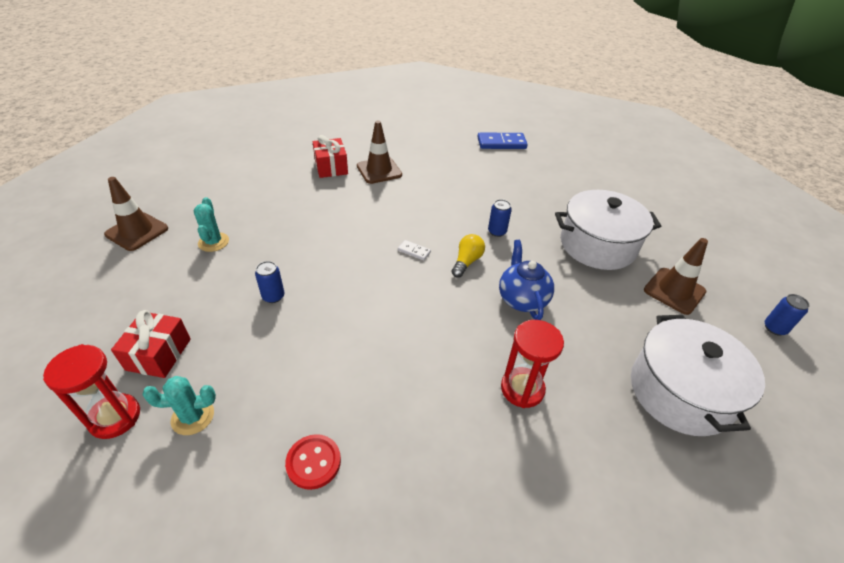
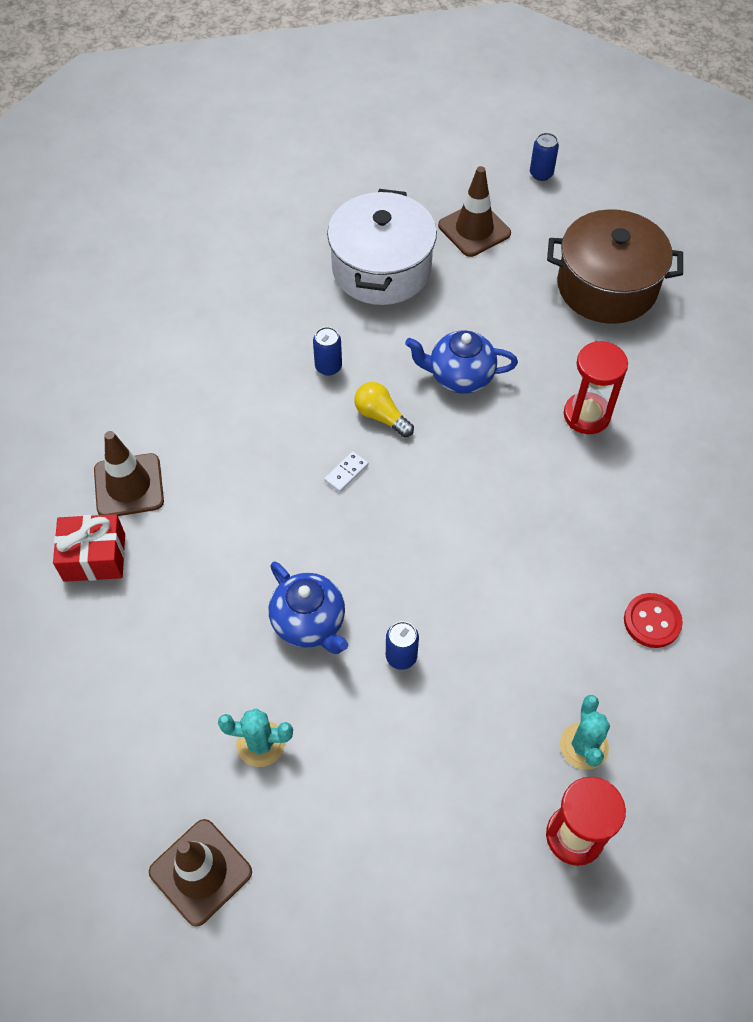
camera: 75 degrees left, 15 degrees up
red gift [111,310,191,378] -> none
blue domino [477,133,528,149] -> none
white pot [631,315,765,436] -> brown pot [547,209,683,324]
none -> blue teapot [269,561,348,654]

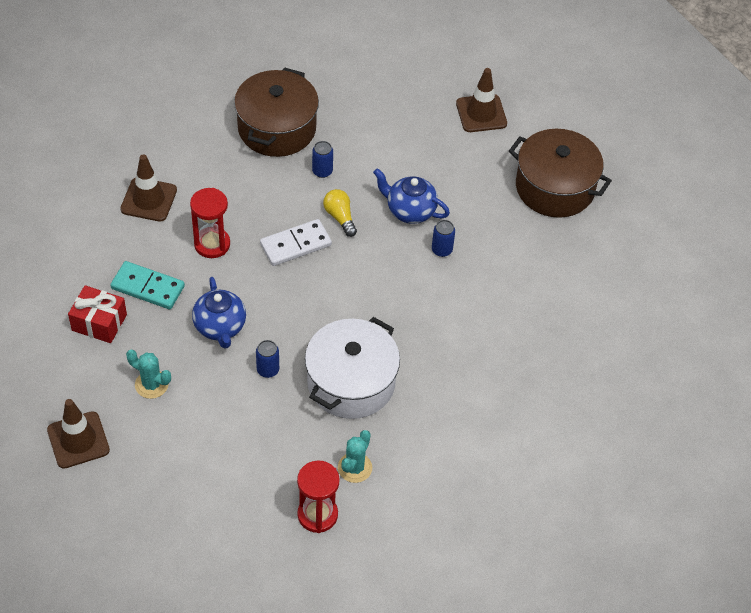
camera: 20 degrees right, 5 degrees down
red gift [53,514,125,582] -> red gift moved to [68,285,127,343]
white domino [324,451,368,492] -> white domino [260,219,332,266], size x2.02
white pot [327,189,437,305] -> white pot moved to [305,317,400,419]
blue can [530,133,559,181] -> blue can moved to [432,220,455,257]
red hourglass [564,341,628,434] -> red hourglass moved to [190,188,230,258]
red button [624,593,683,648] -> none
none -> turquoise domino [110,261,185,309]
none -> brown pot [234,67,319,157]

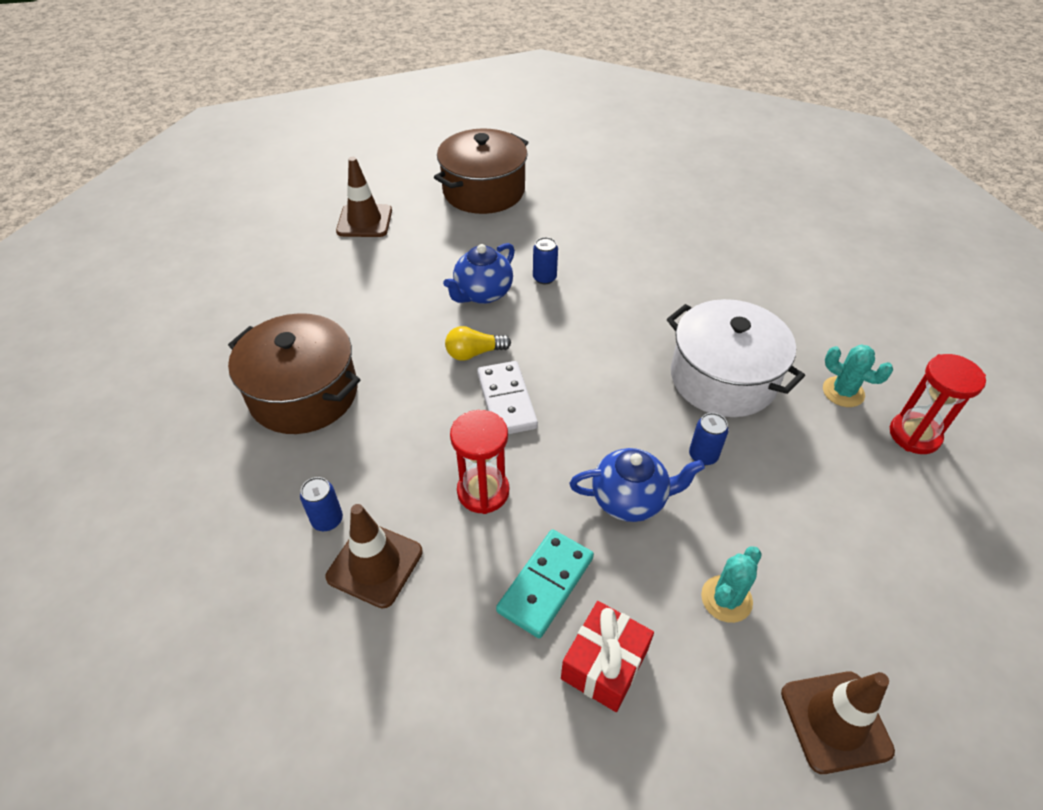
camera: 75 degrees left, 5 degrees down
blue can [312,141,333,178] -> blue can moved to [300,477,343,531]

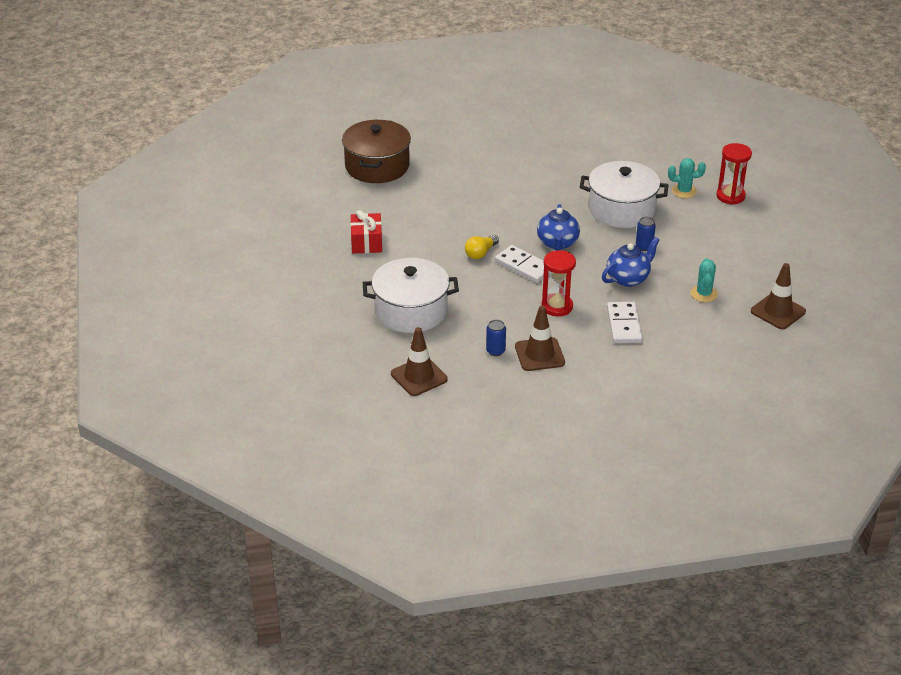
camera: 35 degrees left, 10 degrees down
brown pot [228,313,360,434] -> white pot [363,258,459,333]
brown traffic cone [336,157,392,237] -> brown traffic cone moved to [391,327,447,396]
blue teapot [443,243,515,304] -> blue teapot moved to [537,204,580,250]
turquoise domino [496,530,594,638] -> white domino [607,302,643,343]
blue can [533,237,558,285] -> none
red gift [561,601,654,712] -> red gift moved to [350,210,382,254]

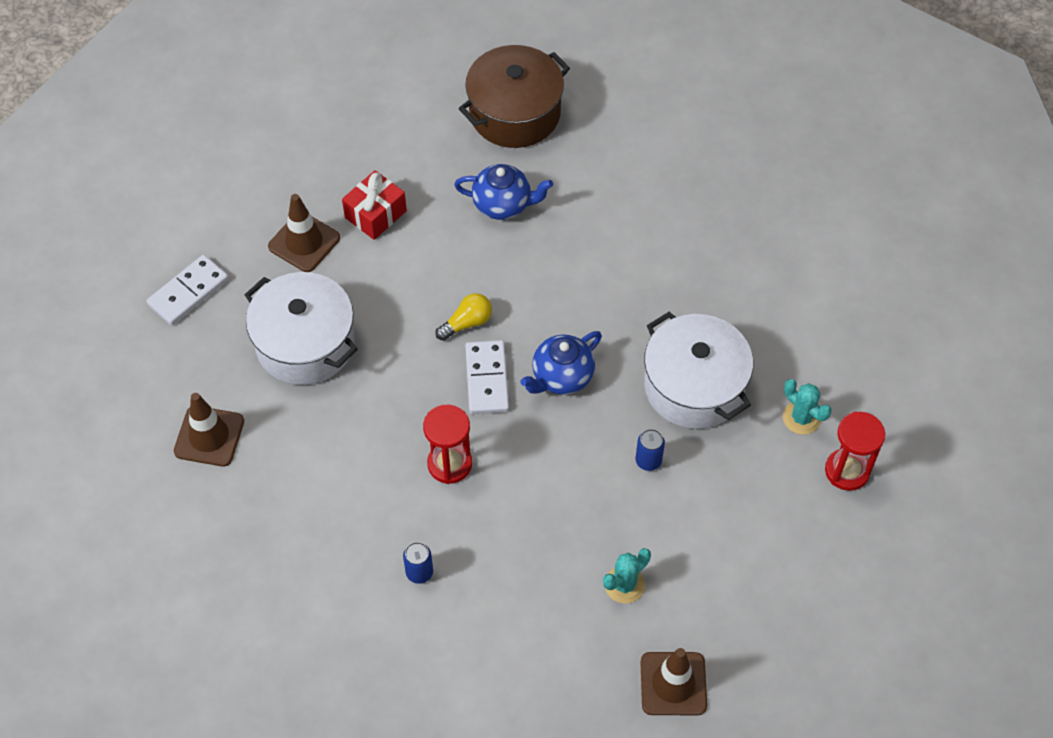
camera: 45 degrees right, 20 degrees up
yellow light bulb [465,235,499,259] -> yellow light bulb turned 150 degrees clockwise [435,293,492,341]
blue can [486,320,506,356] -> blue can moved to [403,542,433,584]
brown traffic cone [515,306,565,371] -> brown traffic cone moved to [268,194,340,272]
blue teapot [602,237,660,287] -> blue teapot moved to [454,164,553,220]
white domino [607,302,643,343] -> white domino moved to [147,255,229,326]

